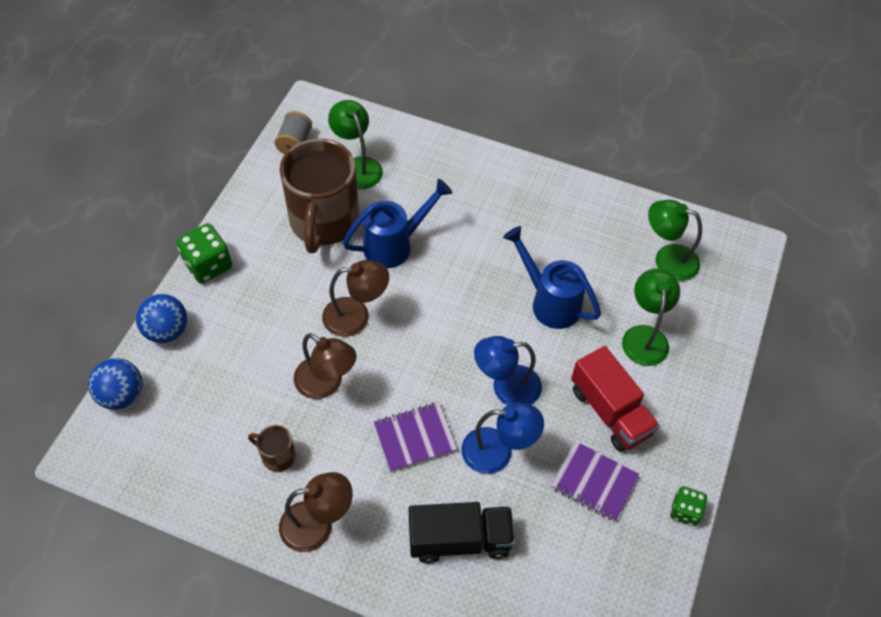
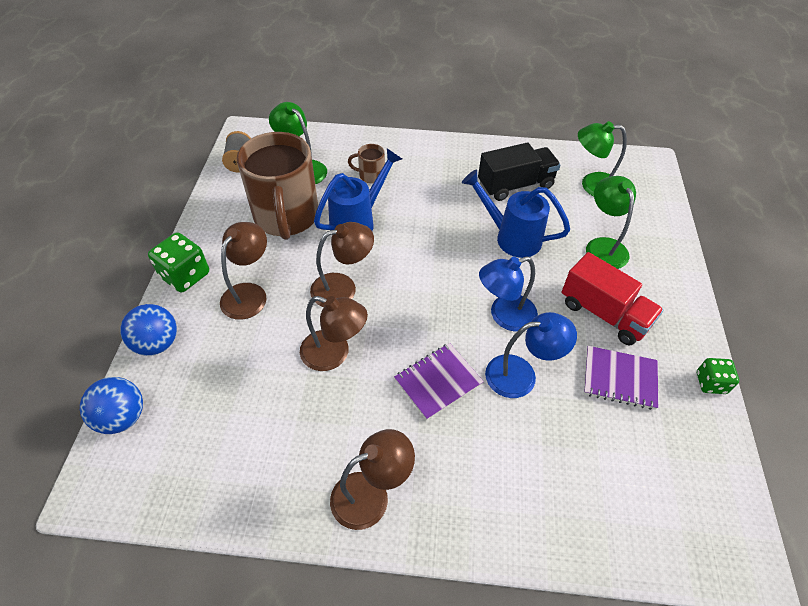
camera: 15 degrees left, 5 degrees down
brown mug [248,425,296,472] -> brown mug moved to [348,144,385,184]
black truck [409,502,515,563] -> black truck moved to [478,143,560,201]
none -> brown lamp [220,222,267,320]

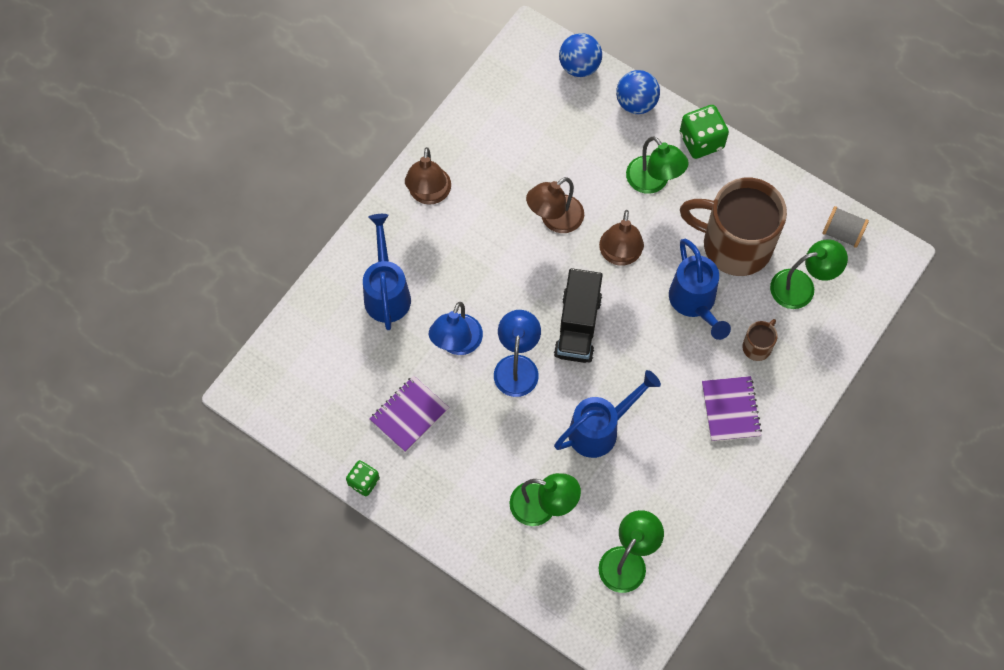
camera: 120 degrees right, 15 degrees up
brown lamp [220,222,267,320] -> green lamp [626,136,688,194]
purple notebook [394,343,484,420] -> purple notebook moved to [702,376,762,442]
black truck [478,143,560,201] -> black truck moved to [554,268,603,363]
red truck [562,252,664,345] -> none
none -> blue watering can [363,214,411,330]

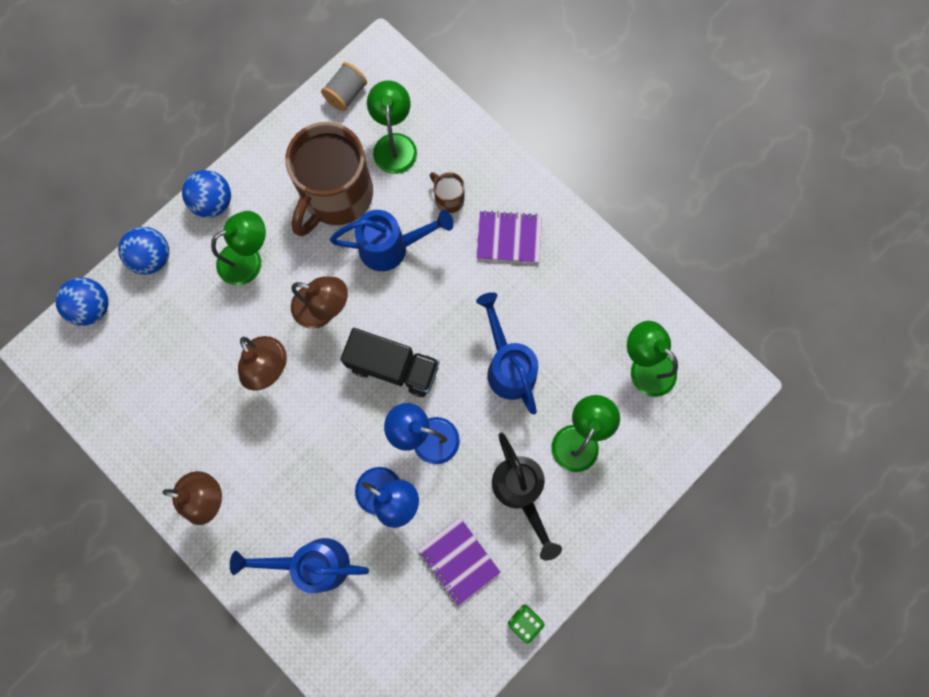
camera: 80 degrees left, 10 degrees up
green dice [680,105,729,159] -> blue ball [182,170,231,218]
none -> black watering can [492,433,562,561]

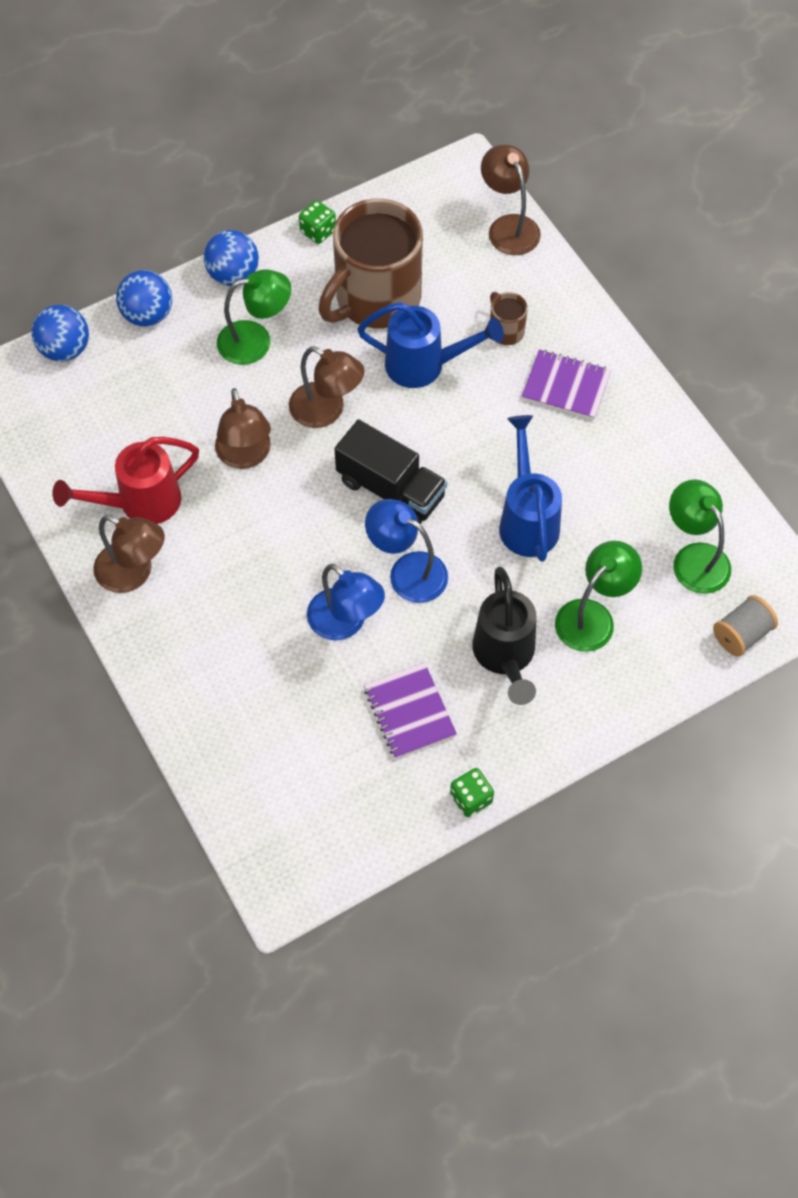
camera: 15 degrees right, 15 degrees down
blue watering can [230,538,369,593] -> none
grey spool [321,62,367,111] -> grey spool moved to [713,595,778,656]
green lamp [367,80,417,174] -> none
none -> red watering can [52,437,199,524]
none -> green dice [299,200,336,244]
none -> brown lamp [481,145,541,255]

